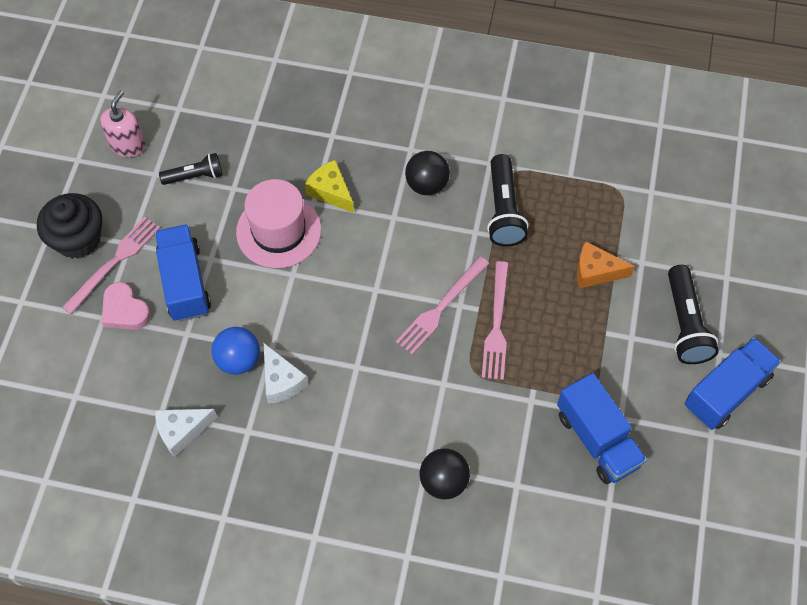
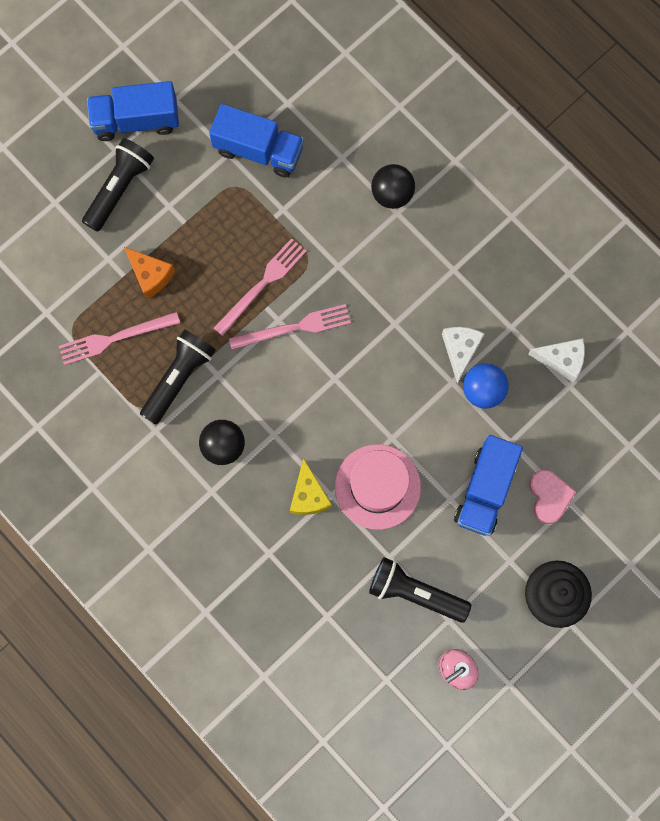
camera: 145 degrees left, 15 degrees up
pink fork [62,217,160,314] -> pink fork moved to [59,312,180,365]
black flashlight [159,153,222,185] -> black flashlight [369,557,471,623], size x1.56
blue truck [557,373,647,484] -> blue truck turned 105 degrees clockwise [209,104,304,178]

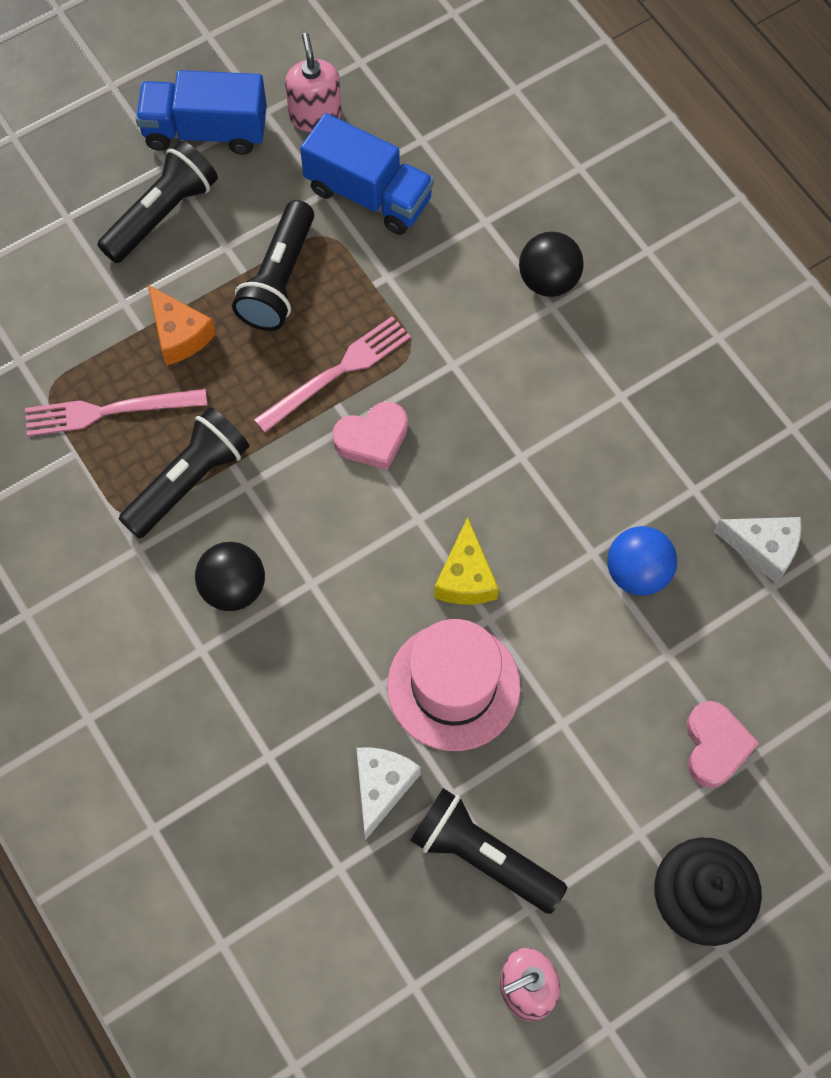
camera: 10 degrees right, 10 degrees down
pink fork [229,304,351,350] -> pink heart [332,402,408,470]
yellow cheese [290,458,332,515] -> yellow cheese moved to [434,517,499,605]
white cheese [442,327,485,383] -> white cheese moved to [356,747,421,840]
blue truck [454,435,523,536] -> none
none -> black flashlight [232,200,314,331]
none -> pink soap dispenser [285,33,342,132]

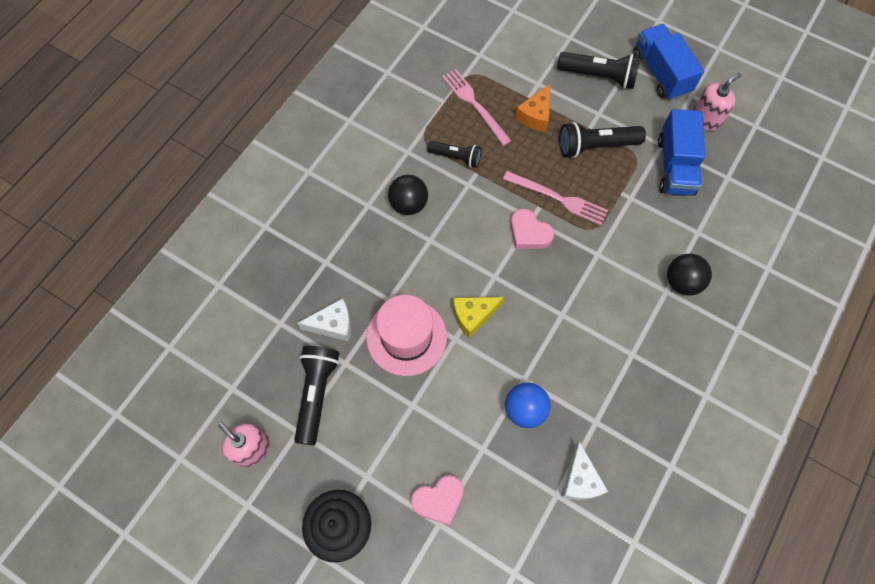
camera: 65 degrees right, 0 degrees up
black flashlight [119,407,250,538] -> black flashlight [427,141,482,168], size x0.64

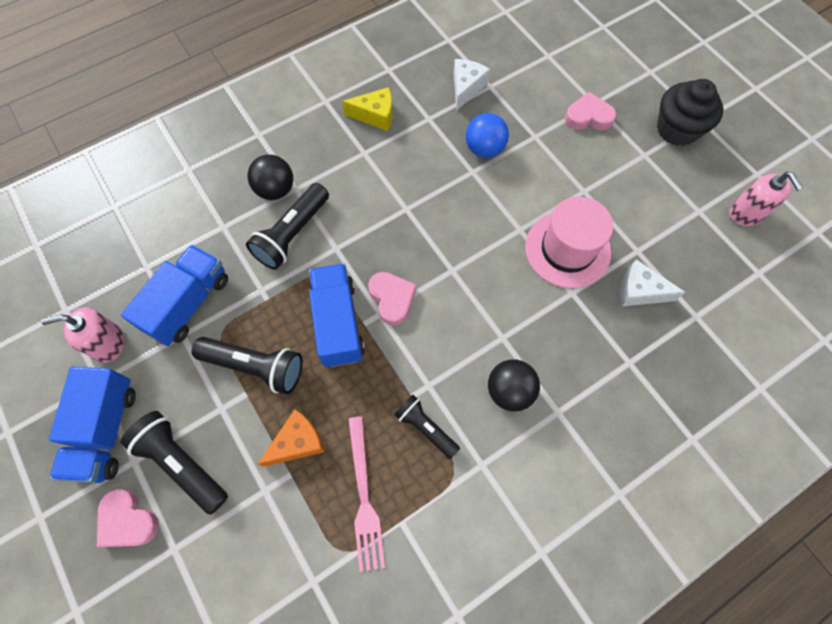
camera: 155 degrees left, 0 degrees up
black flashlight [294,346,339,446] -> black flashlight moved to [246,183,329,270]
yellow cheese [453,297,504,338] -> yellow cheese moved to [342,87,393,131]
pink fork [503,171,608,225] -> blue truck [309,263,365,367]
none -> pink heart [97,489,159,547]

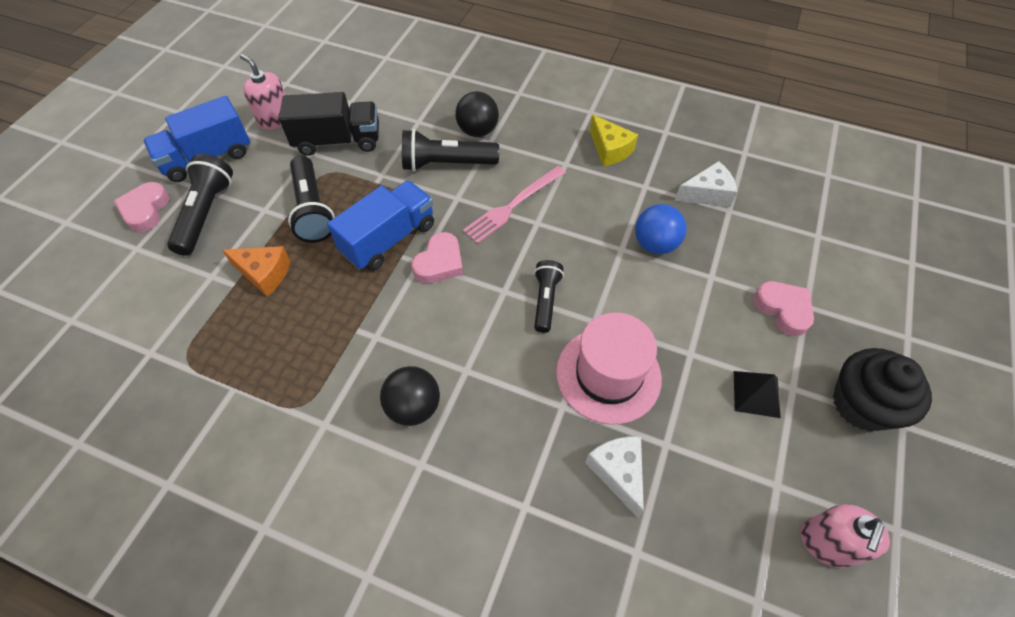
camera: 55 degrees right, 10 degrees down
blue truck [121,245,228,346] -> black truck [279,92,379,156]
pink fork [348,416,385,572] -> pink fork moved to [463,166,566,244]
black flashlight [394,395,460,459] -> black flashlight moved to [534,260,564,333]
none -> black pyramid [734,371,781,418]

